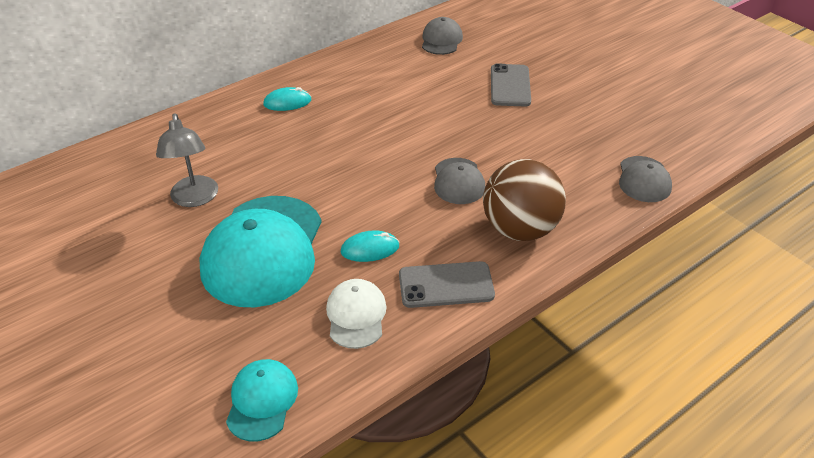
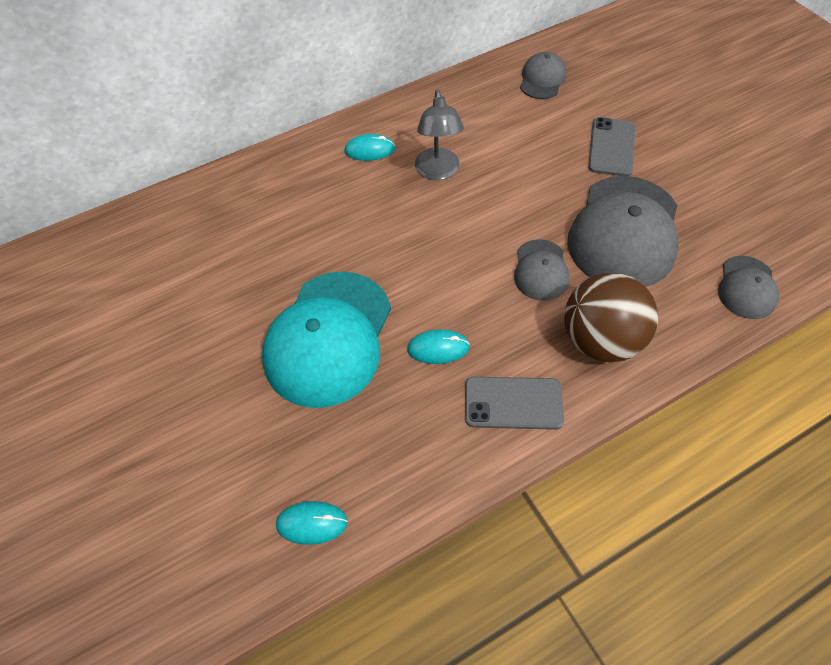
camera: 10 degrees right, 15 degrees up
grey lamp [156,113,218,207] -> grey lamp moved to [415,89,464,180]
turquoise cap [226,359,298,442] -> turquoise mouse [276,501,348,545]
white cap [326,279,387,349] -> none
none -> grey cap [567,176,679,287]

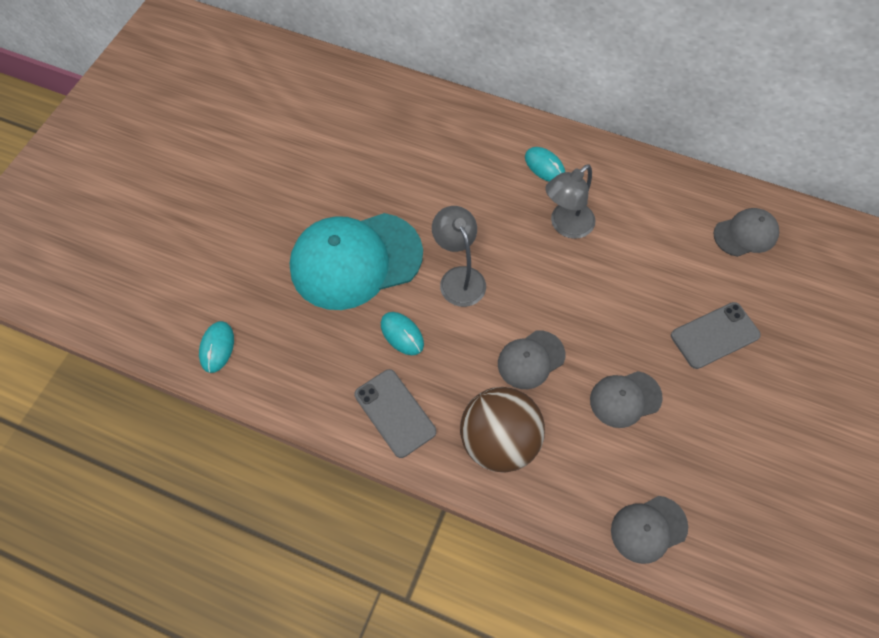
camera: 50 degrees right, 5 degrees up
turquoise mouse [276,501,348,545] -> turquoise mouse turned 45 degrees clockwise [199,321,234,373]
grey cap [567,176,679,287] -> grey cap [590,371,663,428], size x0.50
none -> grey lamp [432,206,486,307]

